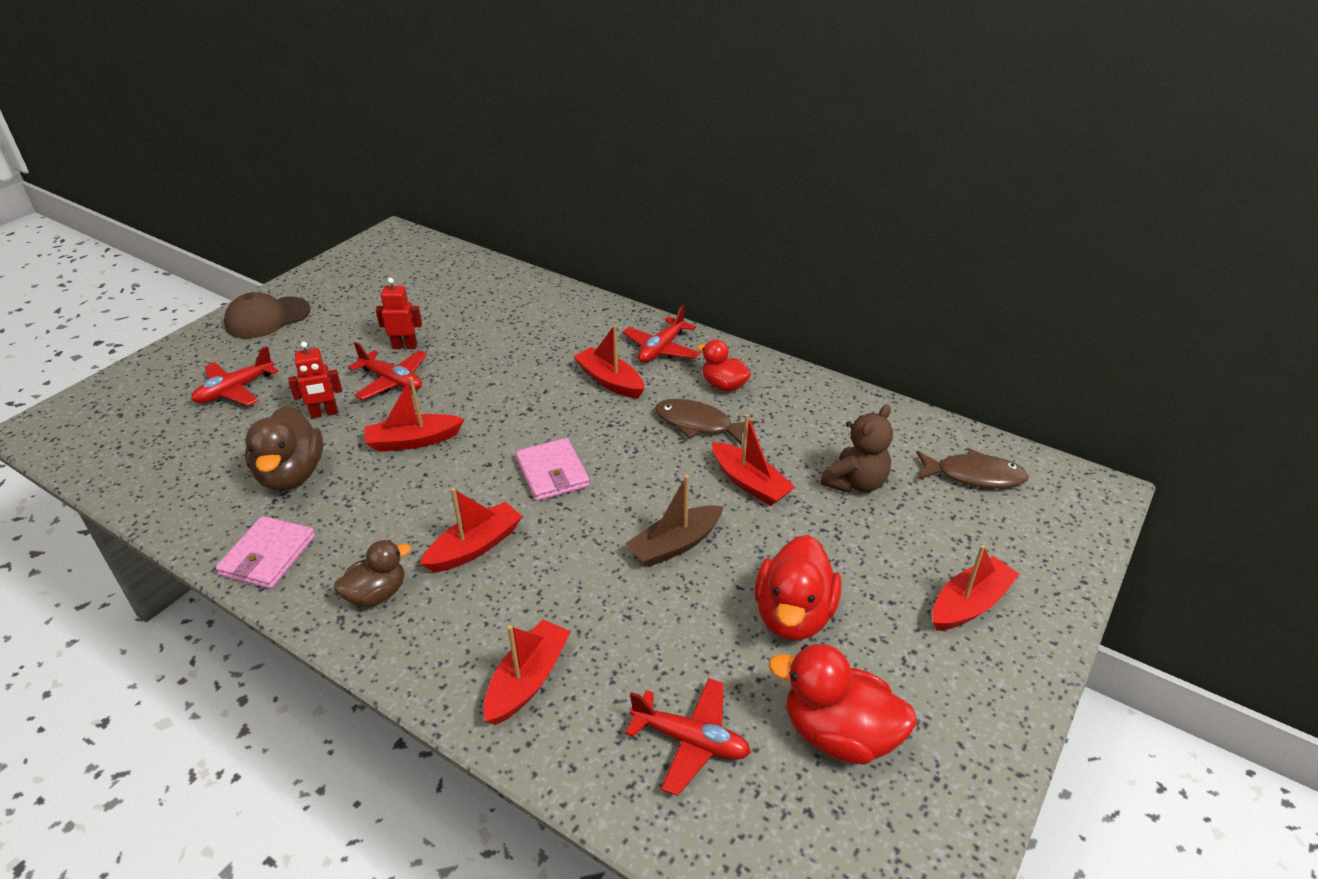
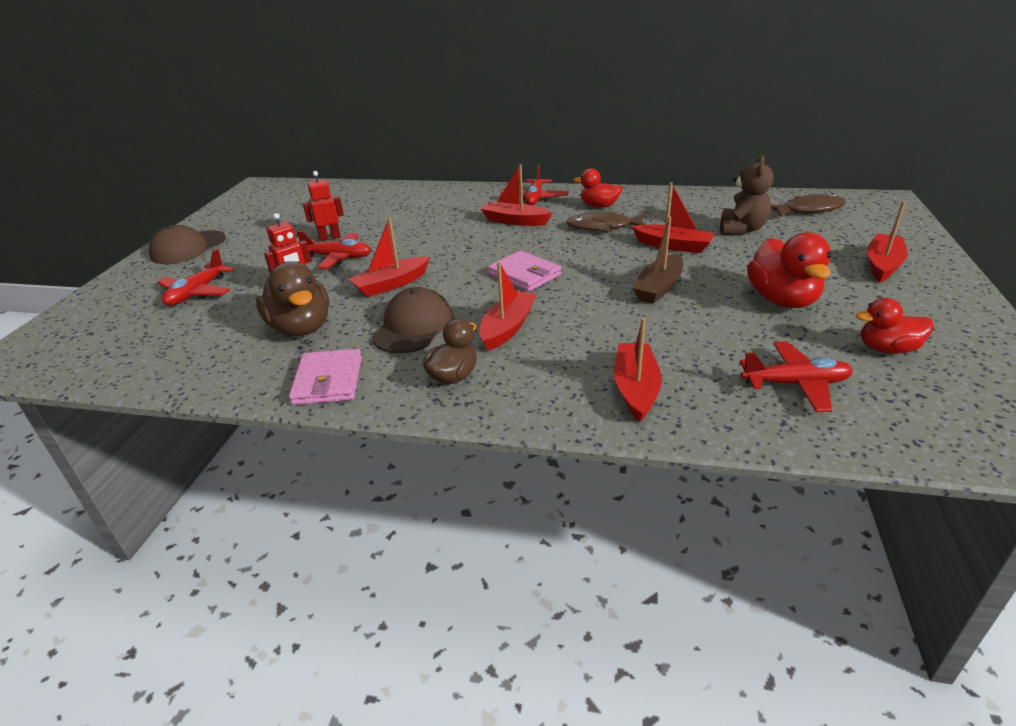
camera: 20 degrees left, 5 degrees down
red duck [769,644,917,765] -> red duck [856,298,934,354], size x0.63
none -> brown cap [372,287,453,354]

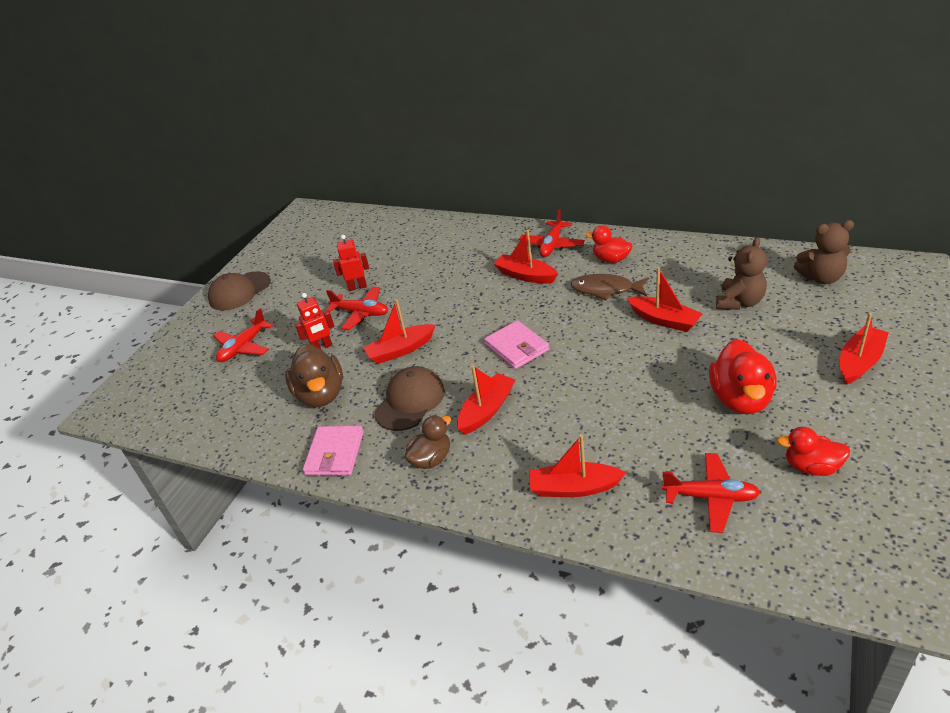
camera: 15 degrees right, 5 degrees up
red boat [614,318,662,422] -> red boat turned 105 degrees counterclockwise [529,435,626,497]
brown boat [632,216,683,304] -> none
brown fish [771,193,846,217] -> brown teddy bear [794,220,854,284]

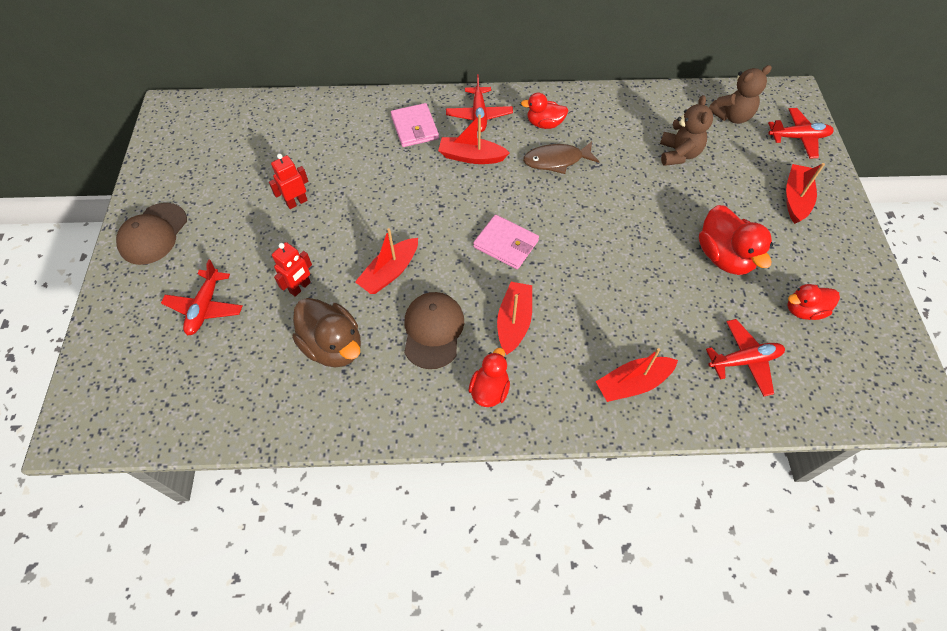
camera: 30 degrees left, 20 degrees up
pink wallet [303,426,364,476] -> pink wallet moved to [391,103,439,147]
red plane [326,287,388,330] -> red plane moved to [768,108,834,159]
brown duck [404,415,451,469] -> red duck [469,348,510,407]
red boat [627,267,703,332] -> none

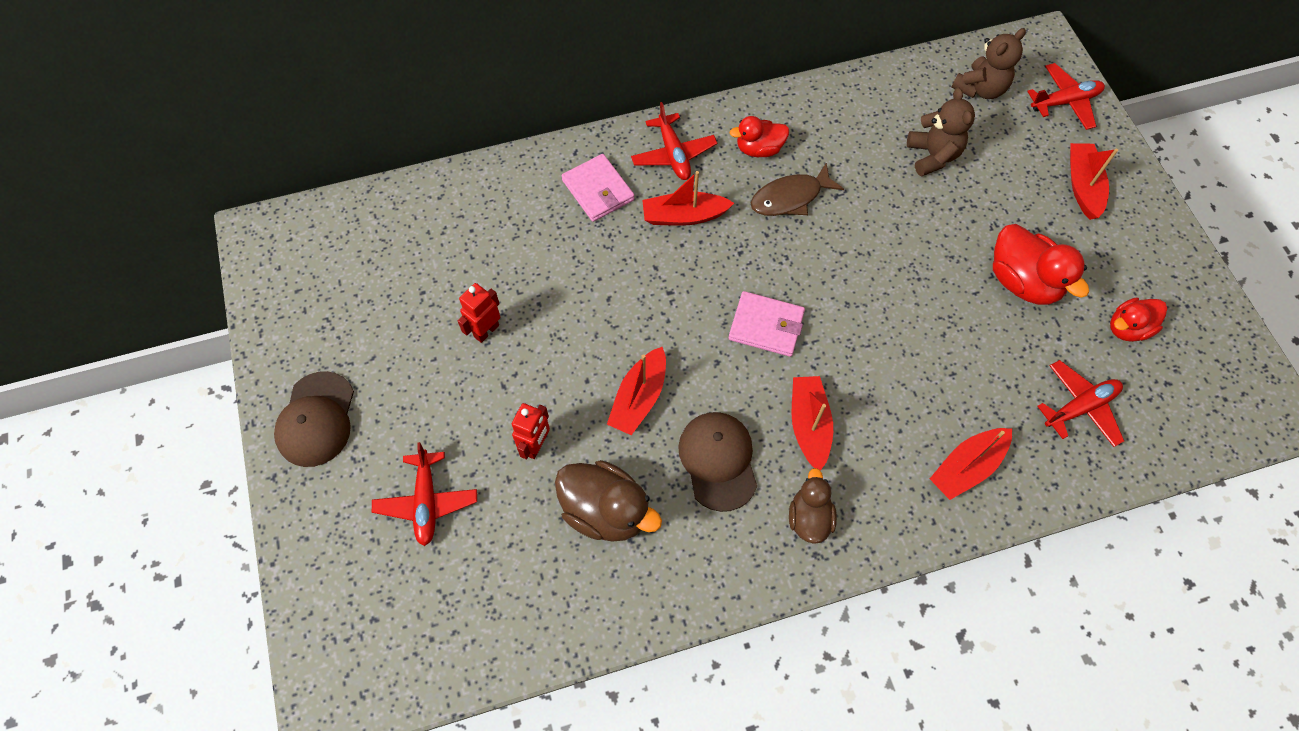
camera: 15 degrees left, 5 degrees up
red duck [469,348,510,407] -> brown duck [789,468,837,544]

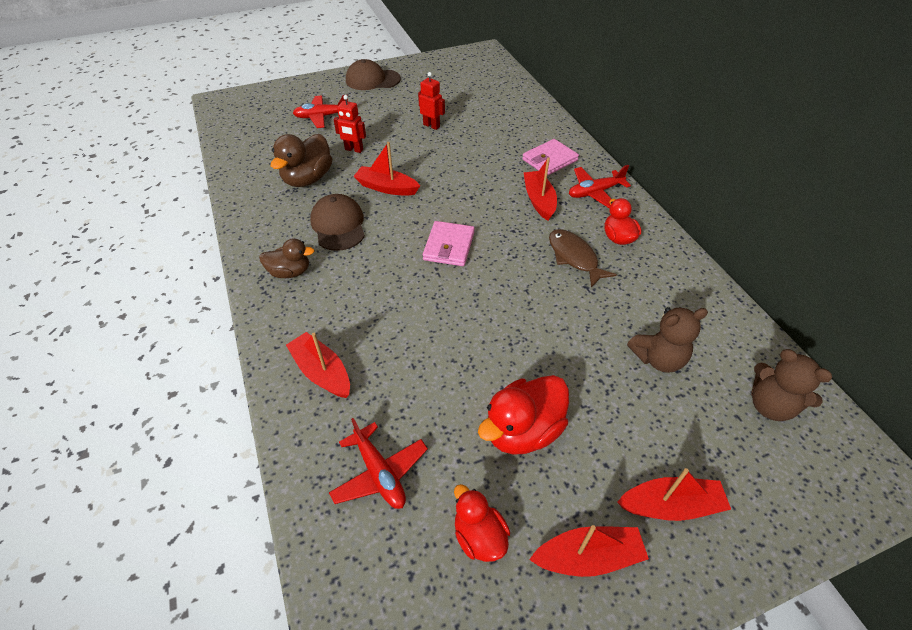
camera: 85 degrees right, 15 degrees down
brown cap [678,412,757,512] -> brown cap turned 90 degrees counterclockwise [310,194,365,251]
red boat [792,376,833,471] -> red boat moved to [529,525,649,577]
red plane [1027,63,1105,130] -> none

